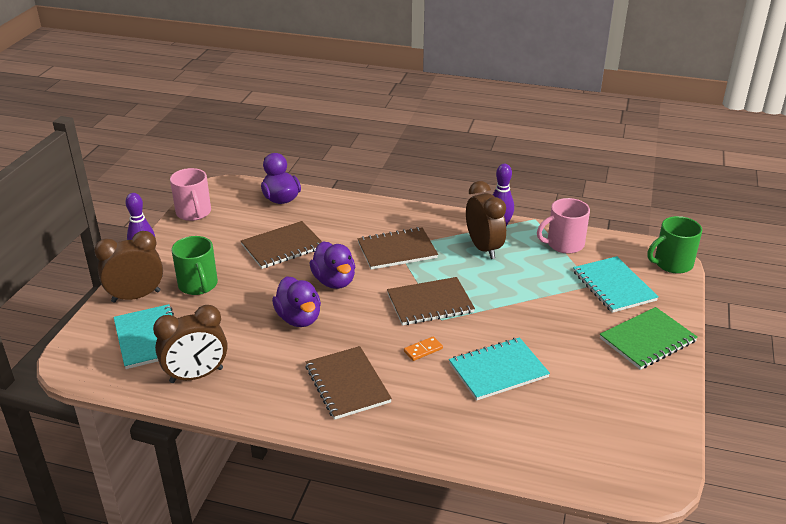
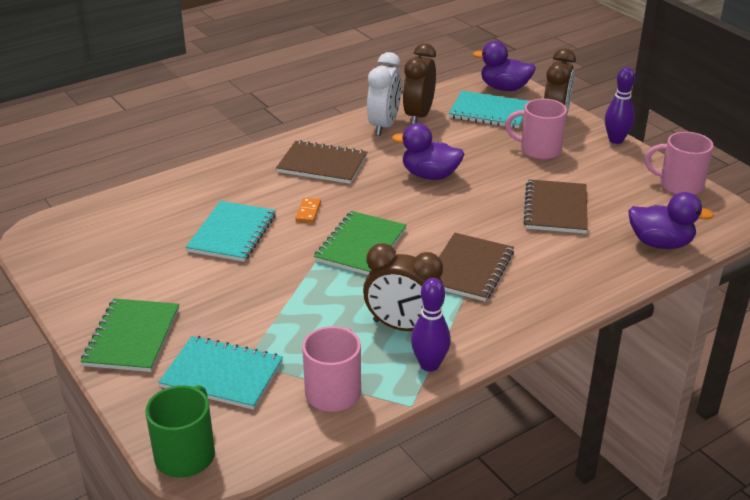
camera: 130 degrees right, 0 degrees up
green mug [171,236,218,295] -> pink mug [505,99,567,160]
purple duck [309,242,355,289] -> purple duck moved to [473,41,536,91]
brown notebook [387,277,475,325] -> green notebook [314,211,407,275]
none -> white clock [367,52,401,136]

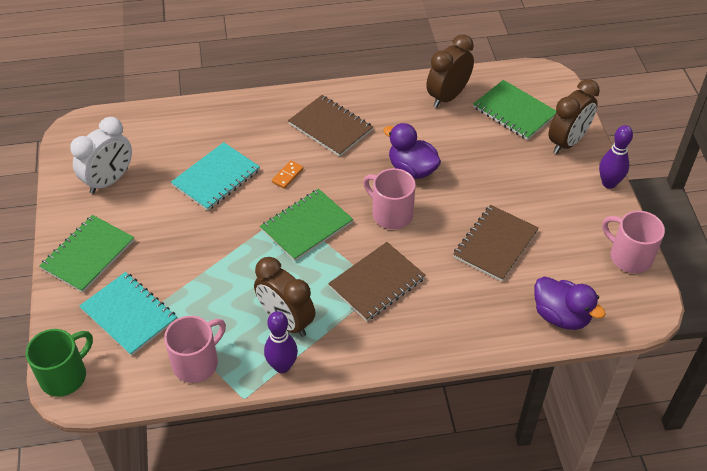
camera: 25 degrees right, 15 degrees up
white clock [367,52,401,136] -> white clock moved to [70,117,132,194]
turquoise notebook [449,91,529,128] -> green notebook [473,80,556,140]
purple duck [473,41,536,91] -> none
pink mug [505,99,567,160] -> pink mug moved to [363,168,416,229]

